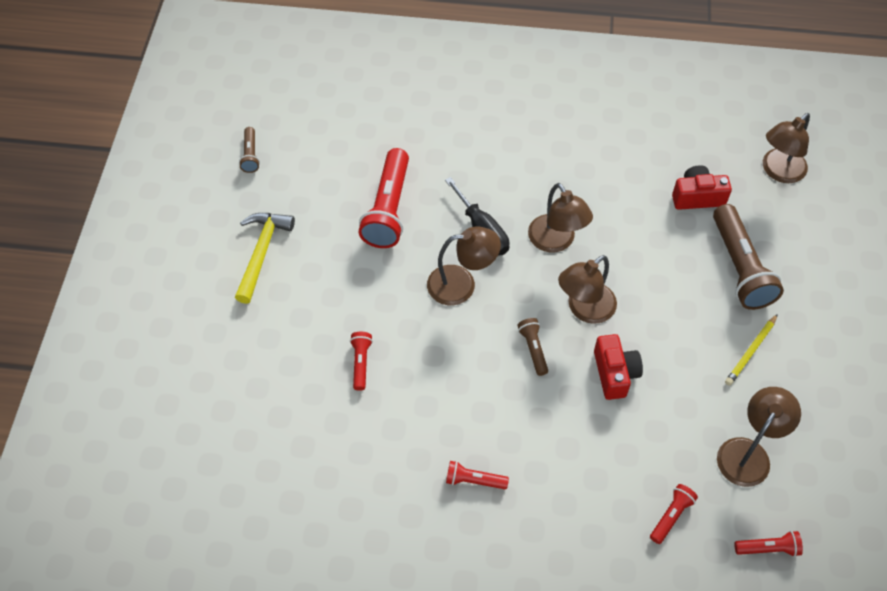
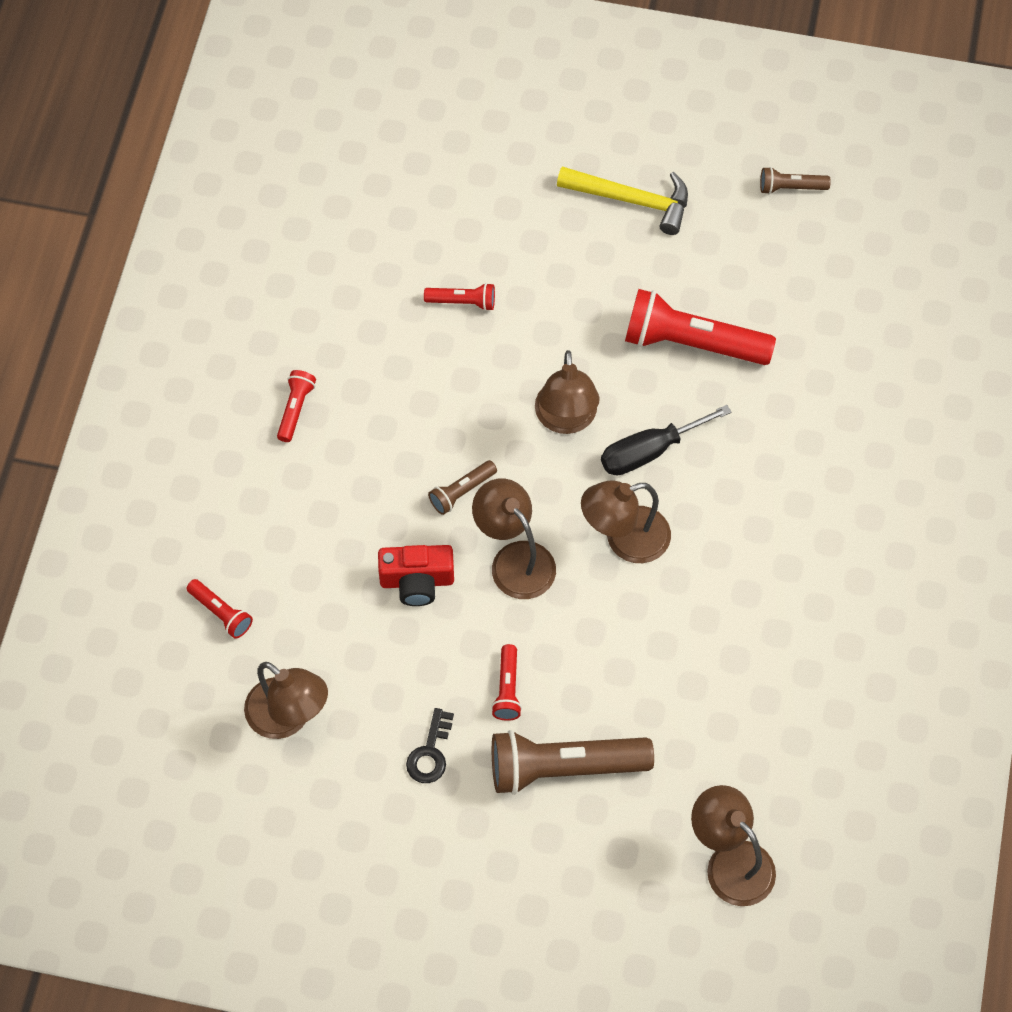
camera: 95 degrees right, 5 degrees up
brown flashlight [517,318,548,376] -> brown flashlight turned 150 degrees clockwise [428,460,497,515]
red camera [672,165,732,210] -> none
yellow pencil [725,314,778,386] -> black key [406,708,454,783]
red flashlight [734,531,803,557] -> red flashlight moved to [491,644,522,721]

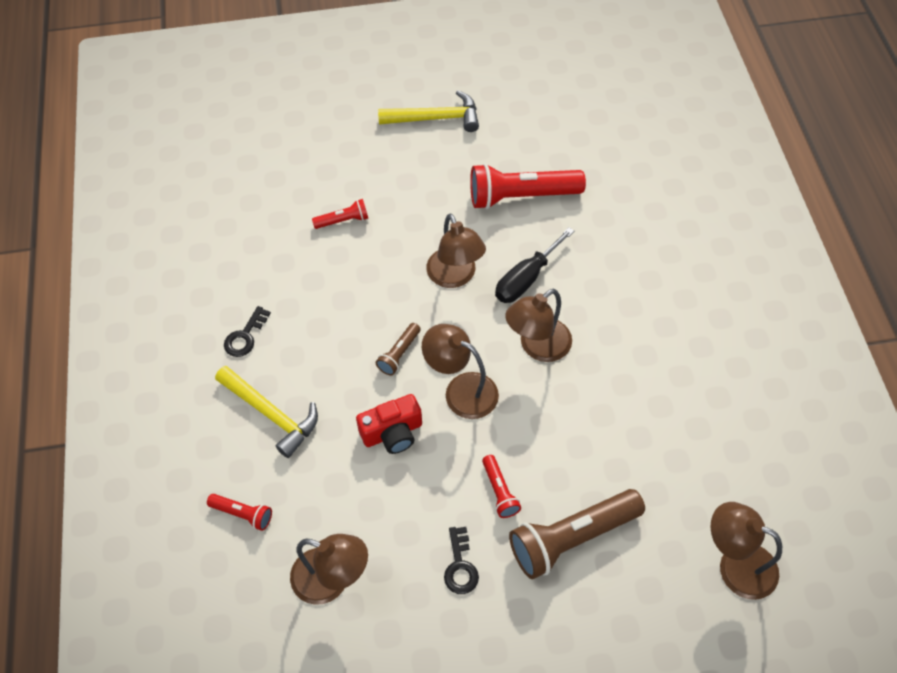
camera: 20 degrees left, 5 degrees down
red flashlight [277,370,316,442] -> black key [224,306,271,357]
brown flashlight [760,167,831,194] -> none
none -> yellow hammer [215,366,318,458]

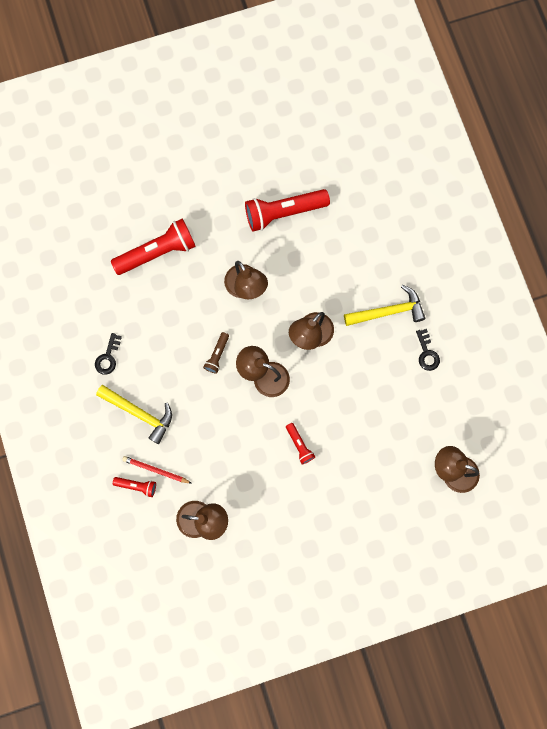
camera: 10 degrees left, 20 degrees up
red flashlight [312,199,368,229] -> red flashlight [111,219,196,275], size x2.07
red camera [356,394,422,454] -> none
yellow hammer [378,90,479,132] -> yellow hammer moved to [344,285,425,326]
black key [444,527,479,594] -> black key moved to [416,329,440,371]
black screwdriver [495,227,574,303] -> none
brown flashlight [509,489,645,579] -> none
none -> red pencil [122,456,191,483]

